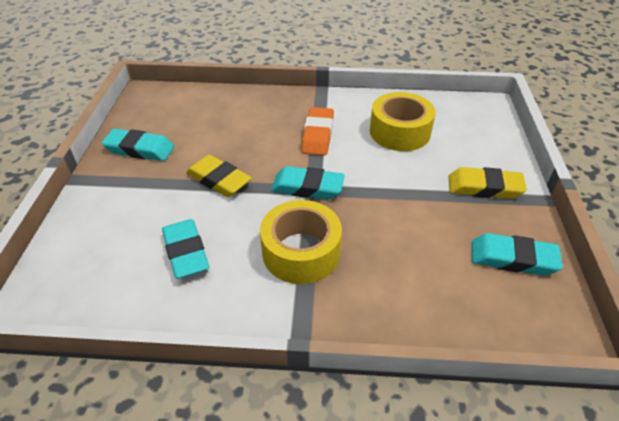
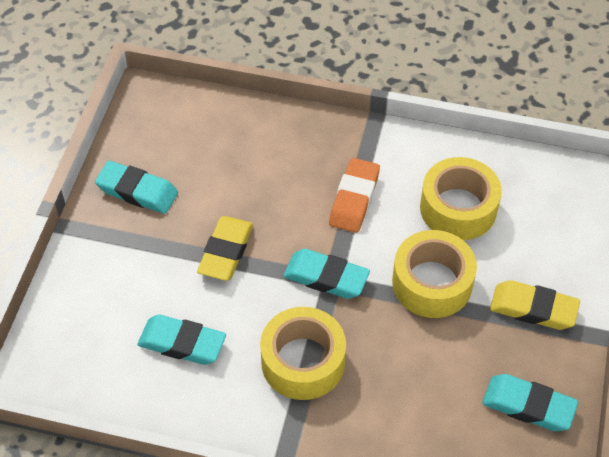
camera: 10 degrees right, 10 degrees up
turquoise eraser [162,219,209,279] -> turquoise eraser turned 60 degrees counterclockwise [137,315,226,365]
yellow eraser [186,155,252,197] -> yellow eraser turned 60 degrees clockwise [197,216,253,281]
none -> yellow tape [392,230,477,318]

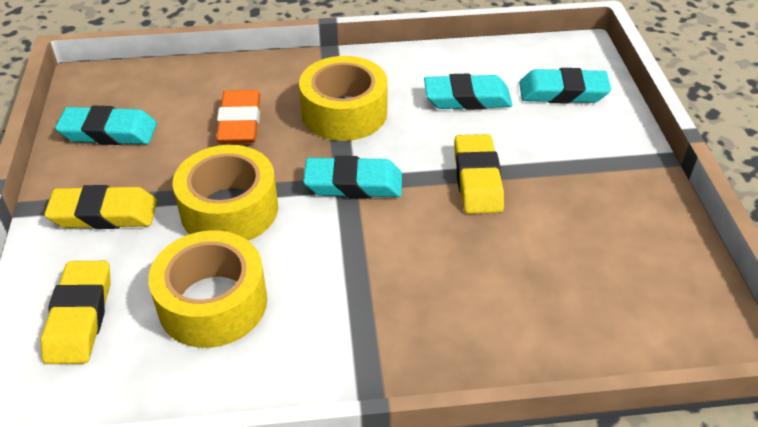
camera: 160 degrees right, 10 degrees down
turquoise eraser [95,161,178,214] -> turquoise eraser moved to [519,68,611,104]
orange eraser [329,158,380,233] -> orange eraser moved to [216,90,261,144]
none -> yellow eraser [41,261,111,364]

